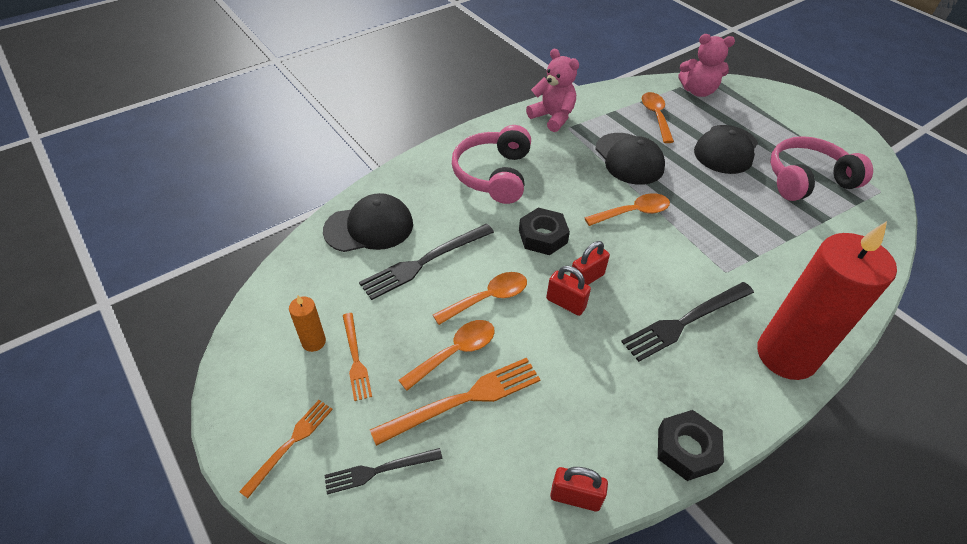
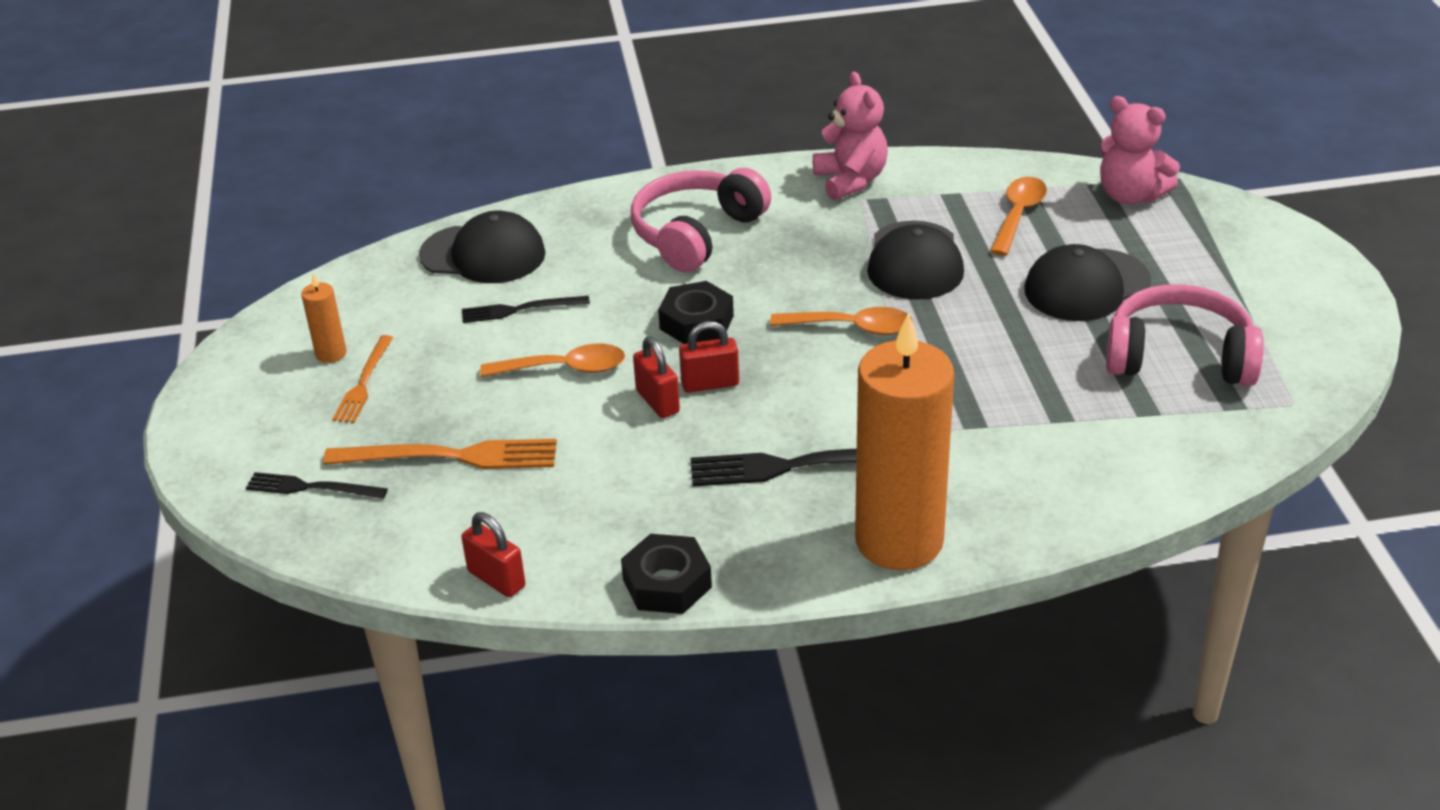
camera: 30 degrees right, 10 degrees down
orange fork [239,400,333,498] -> none
black fork [359,224,494,300] -> black fork [462,296,590,323], size x0.61
orange spoon [399,320,495,391] -> none
red candle [757,221,897,380] -> orange candle [855,313,954,570]

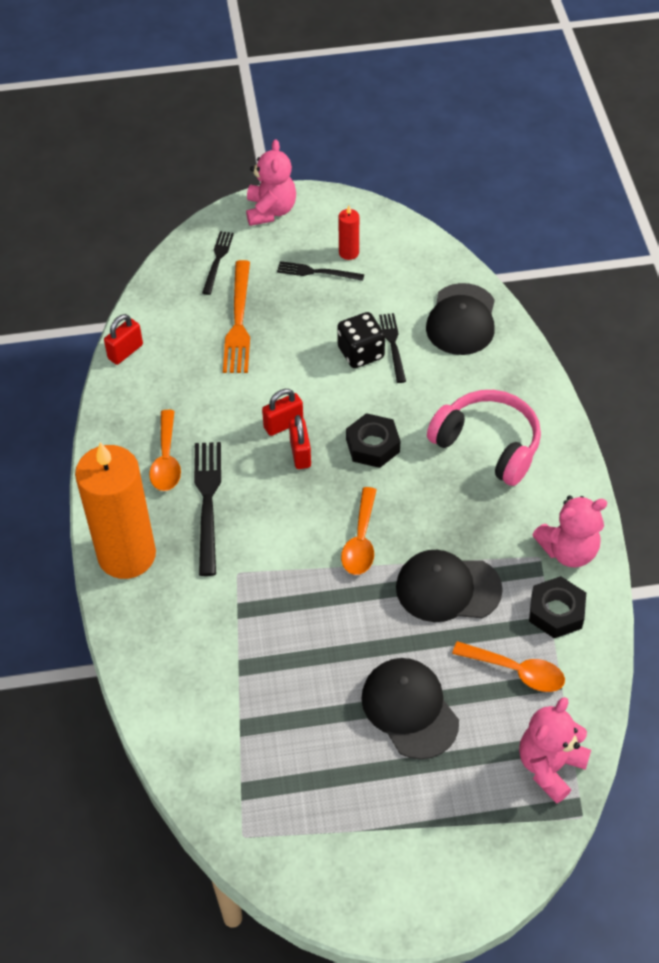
camera: 90 degrees right, 15 degrees up
orange candle [301,273,346,363] -> red candle [338,206,359,260]
orange fork [332,335,393,423] -> black fork [277,261,364,281]
orange spoon [480,344,625,377] -> orange spoon moved to [149,410,181,491]
black nut [621,534,712,614] -> black nut moved to [529,576,586,638]
pink headphones [1106,284,1264,386] -> none
none -> pink teddy bear [246,139,296,226]
none -> black dice [337,312,385,368]

